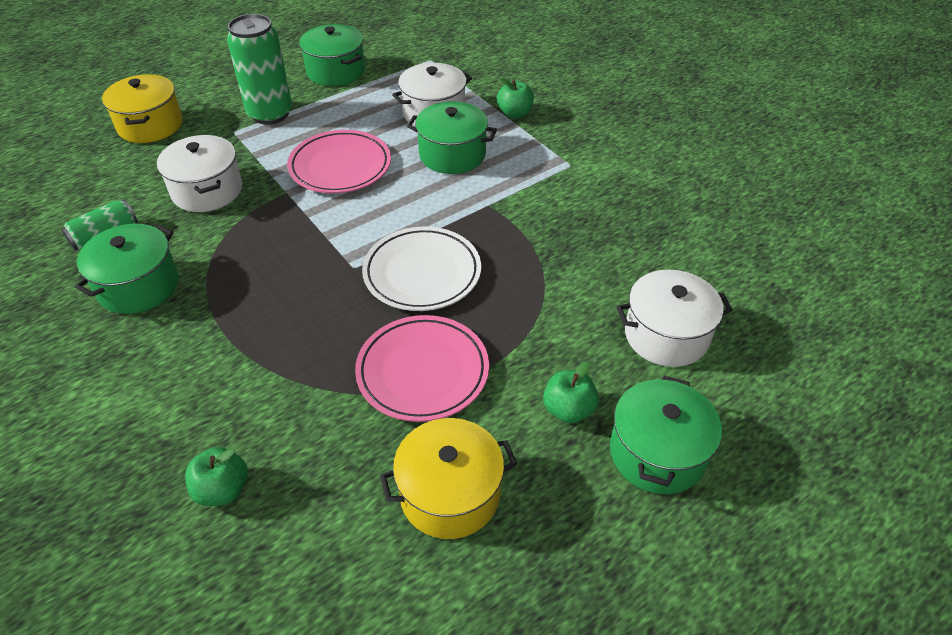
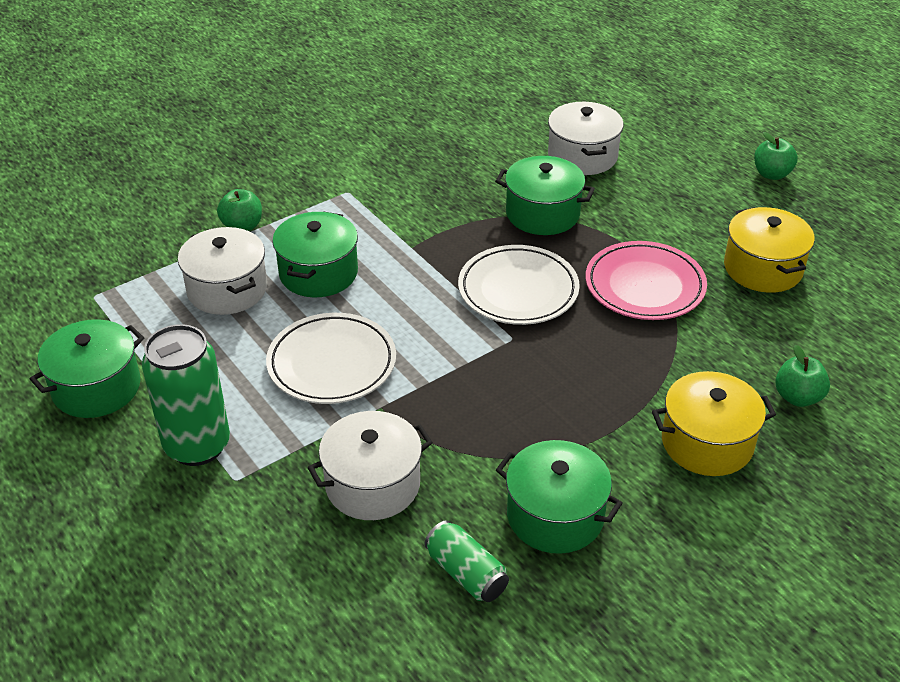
camera: 90 degrees left, 5 degrees down
yellow pot [102,74,183,143] -> yellow pot moved to [652,371,776,476]
pink plate [287,130,391,193] -> white plate [266,313,396,404]
green apple [543,362,599,423] -> green apple moved to [754,132,798,180]
green pot [610,375,722,494] -> green pot moved to [495,156,595,235]

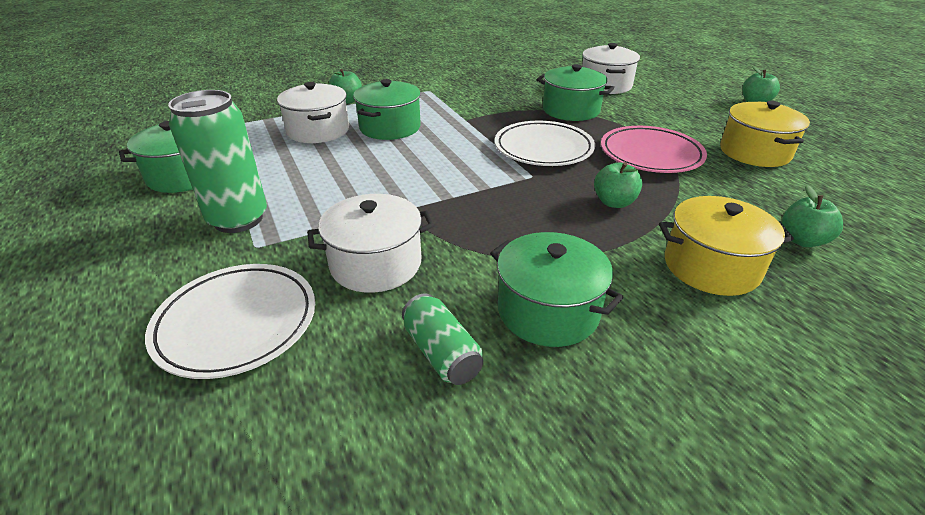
camera: 10 degrees right, 5 degrees down
white plate [266,313,396,404] -> white plate moved to [145,264,315,379]
none -> green apple [594,162,642,208]

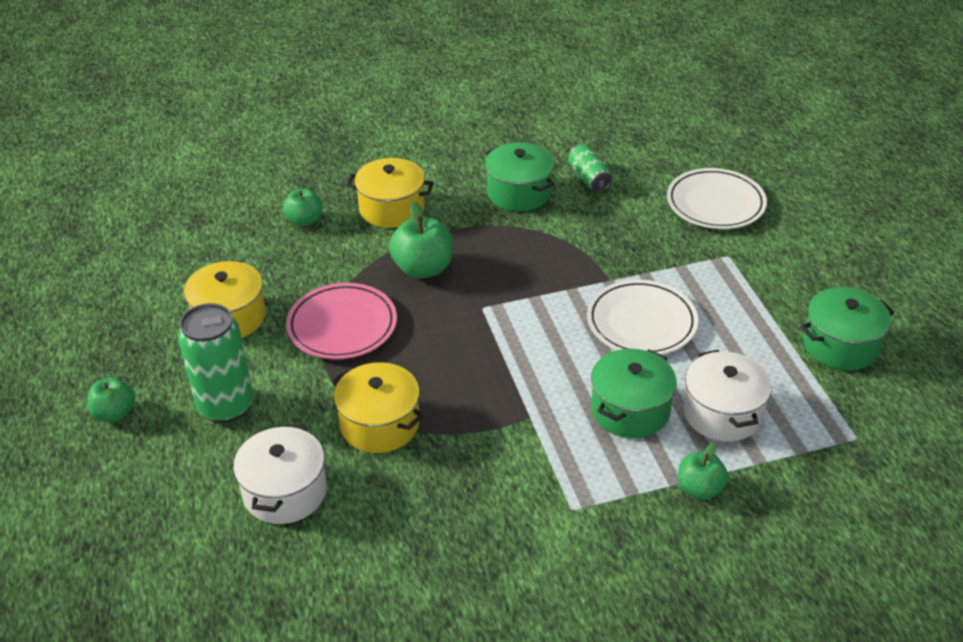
camera: 170 degrees left, 5 degrees up
green can [168,90,267,233] -> green can moved to [178,303,253,423]
white pot [307,194,434,293] -> none
white plate [495,121,595,166] -> white plate moved to [587,280,698,355]
green pot [537,64,614,121] -> yellow pot [332,362,424,453]
green apple [594,162,642,208] -> green apple [389,201,453,279], size x1.56

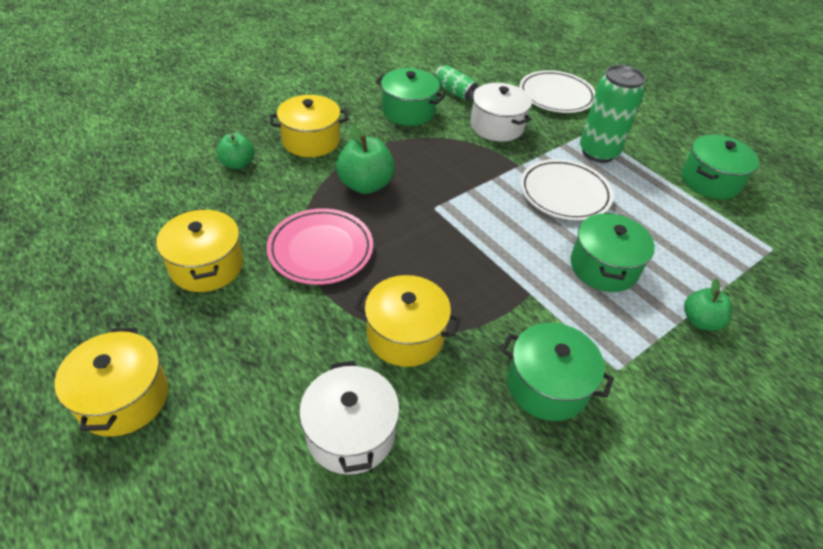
camera: 25 degrees left, 5 degrees up
green apple [87,377,135,422] -> yellow pot [55,328,169,437]
green can [178,303,253,423] -> green can moved to [580,65,646,163]
white pot [683,350,772,442] -> white pot moved to [470,83,532,142]
none -> green pot [501,323,614,421]

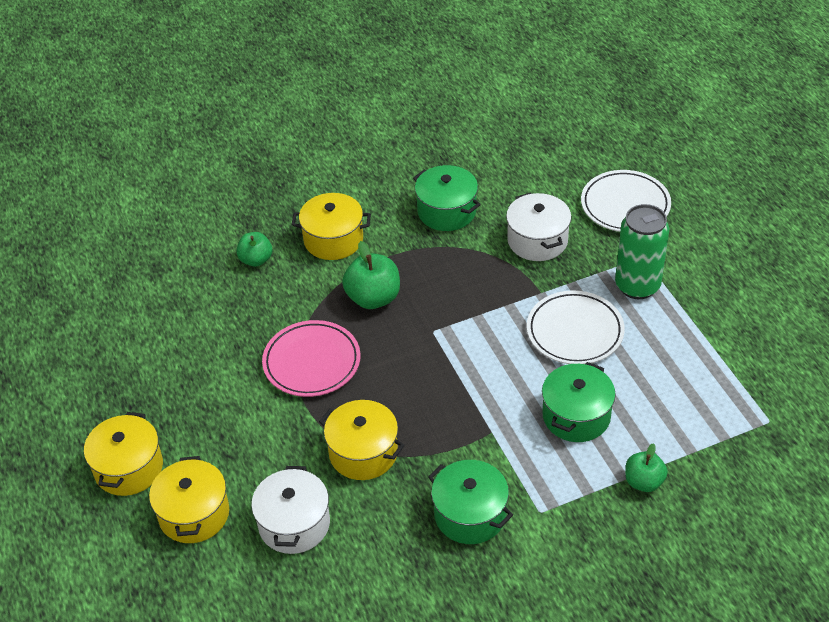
camera: 20 degrees right, 0 degrees up
yellow pot [156,209,243,292] -> yellow pot moved to [149,456,229,543]
green can [435,65,478,101] -> none
green pot [682,135,759,199] -> none

